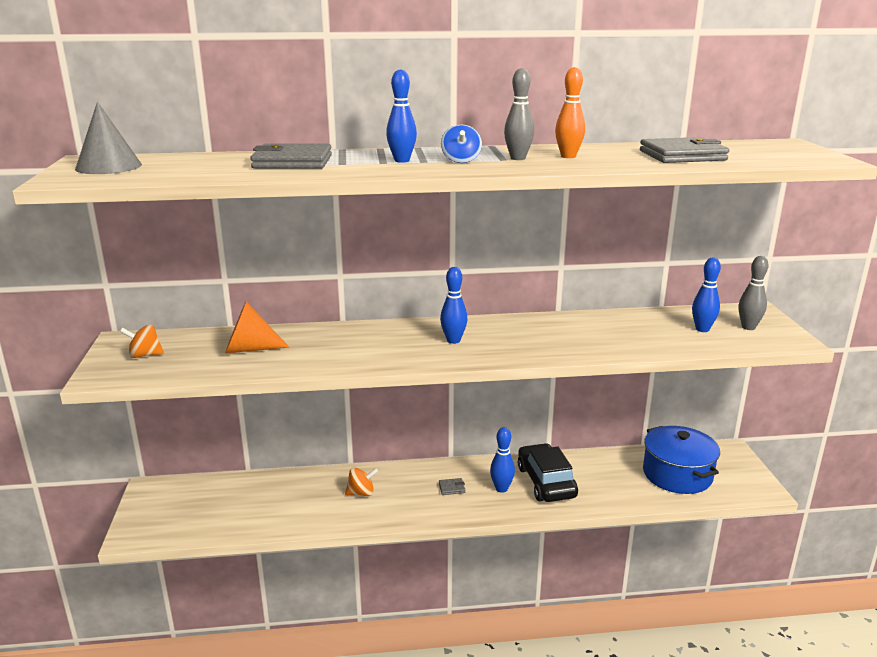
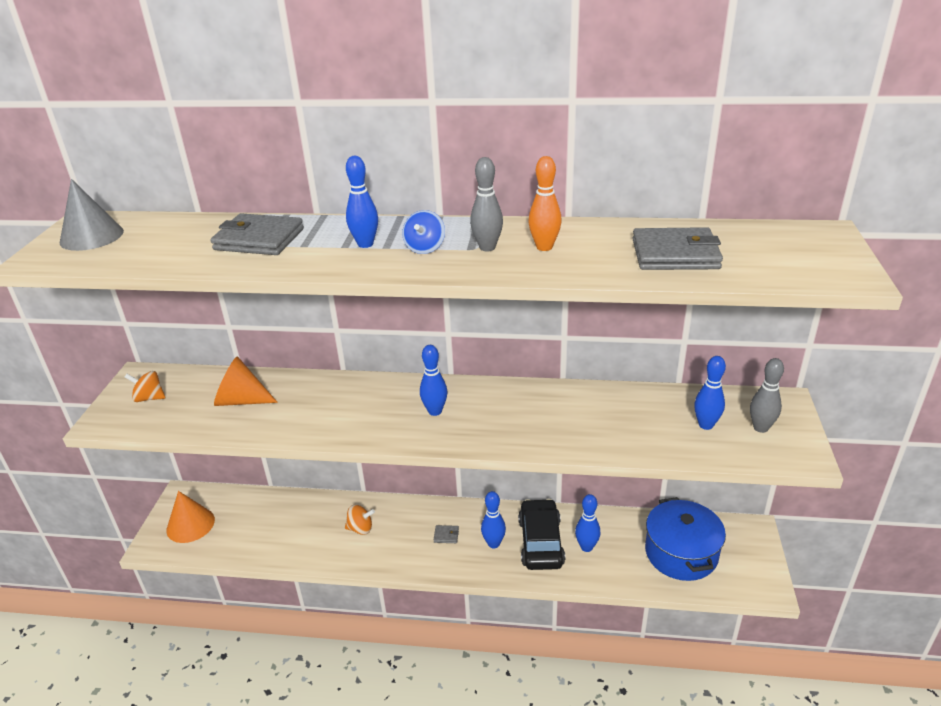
camera: 15 degrees right, 10 degrees up
none -> orange cone [166,491,215,543]
none -> blue bowling pin [575,494,600,552]

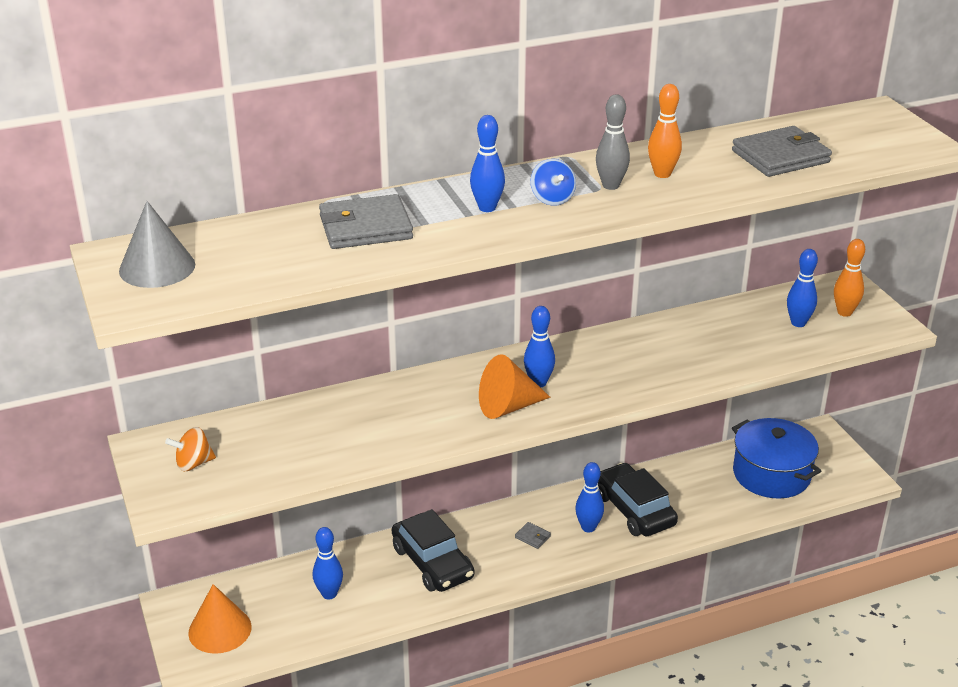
camera: 30 degrees left, 0 degrees up
orange cone [214,356,278,406] -> orange cone moved to [479,354,550,419]
orange spinning top [345,505,375,535] -> black car [392,509,474,592]
grey wallet [434,525,459,543] -> grey wallet turned 60 degrees clockwise [515,522,551,549]
blue bowling pin [575,494,600,552] -> blue bowling pin moved to [313,527,343,599]
grey bowling pin [750,358,784,433] -> orange bowling pin [834,239,865,317]

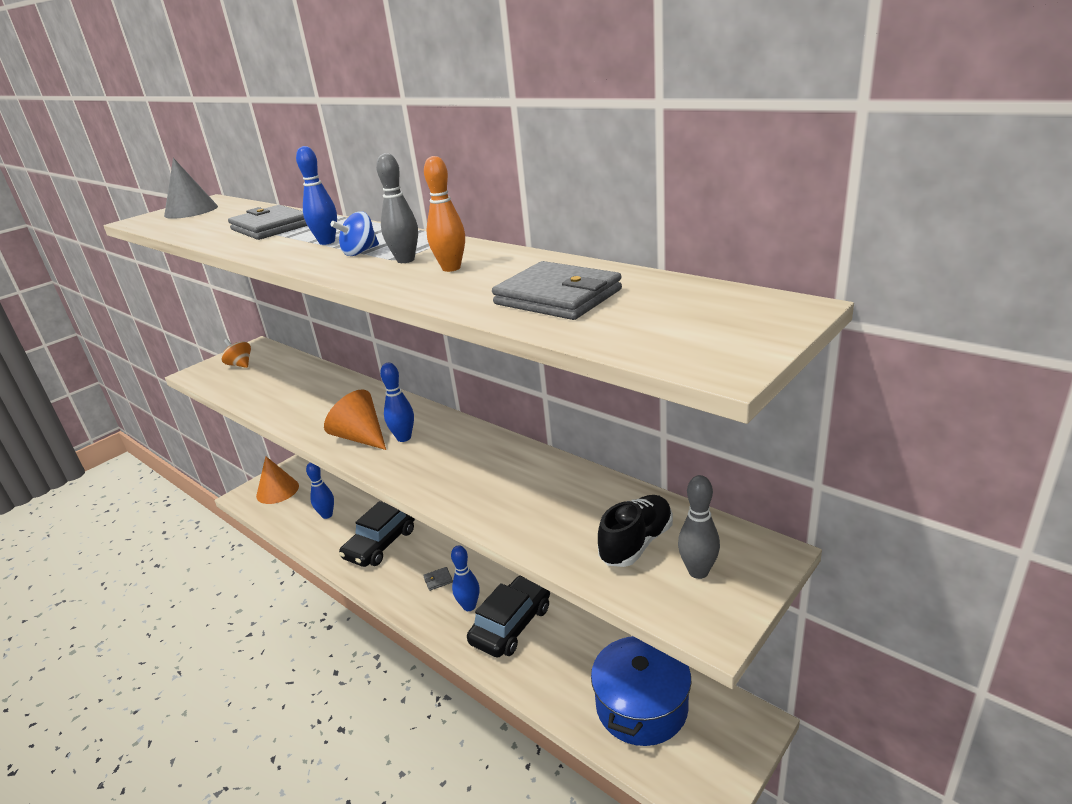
camera: 65 degrees right, 5 degrees down
grey wallet [515,522,551,549] -> grey wallet turned 60 degrees clockwise [423,567,453,591]
blue bowling pin [787,249,818,327] -> black shoe [598,495,673,567]
orange bowling pin [834,239,865,317] -> grey bowling pin [678,475,720,579]

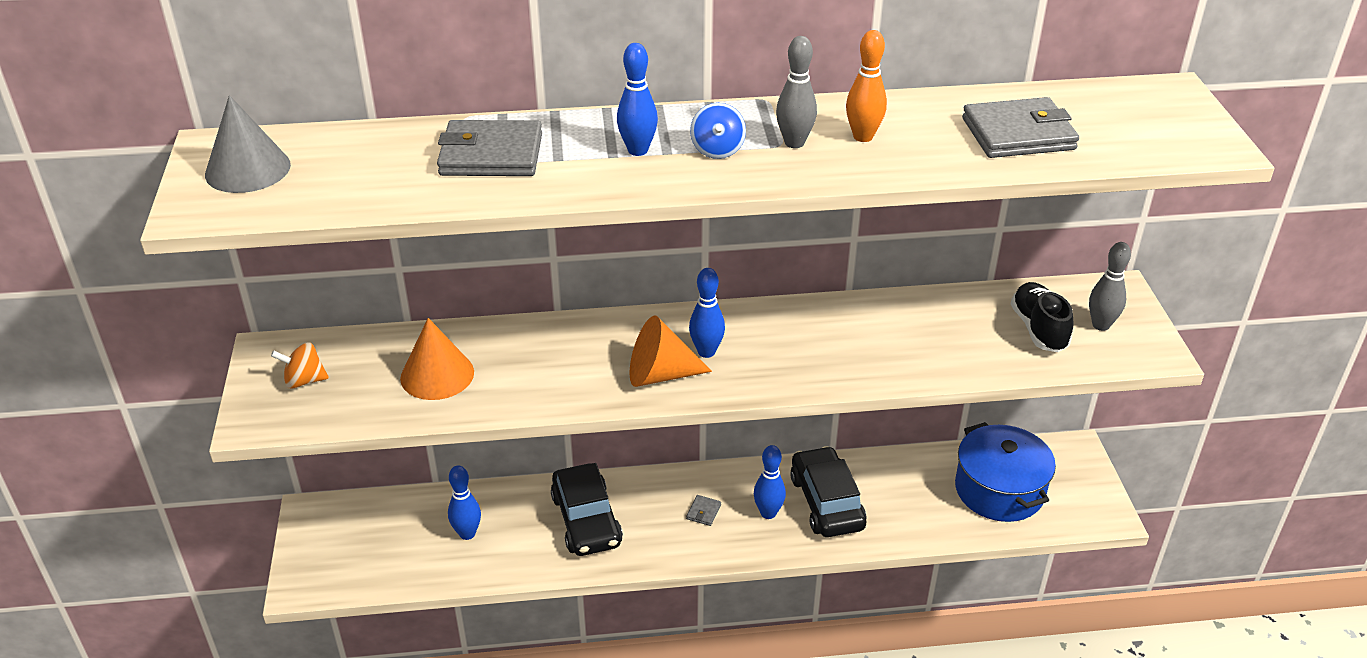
camera: 50 degrees left, 10 degrees up
orange cone [256,456,299,504] -> orange cone moved to [400,318,474,400]

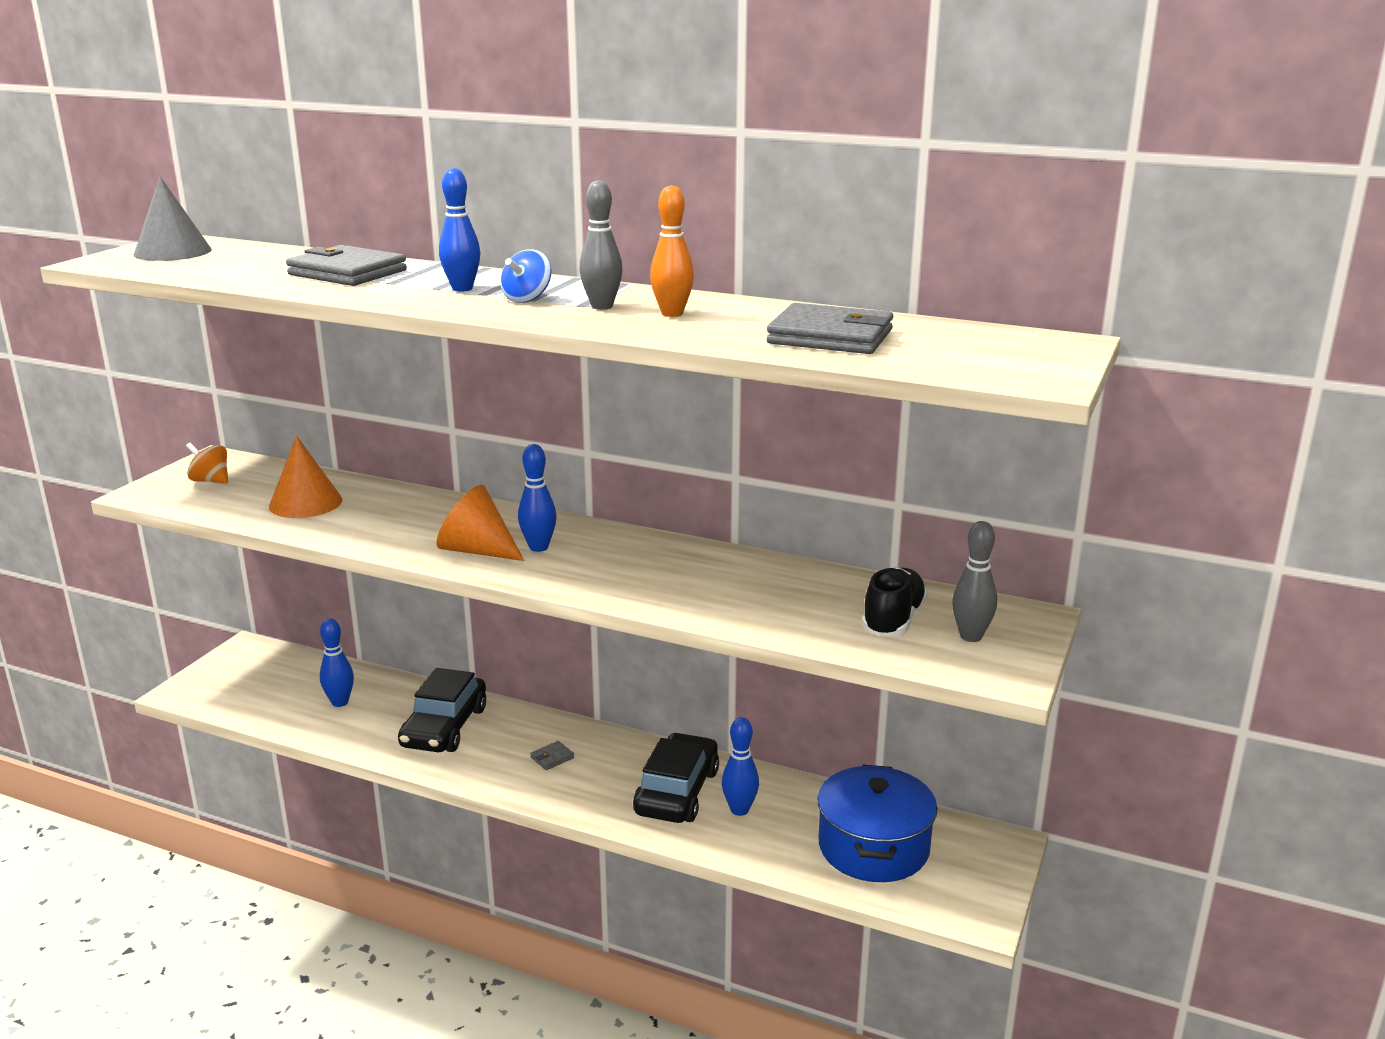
camera: 30 degrees right, 15 degrees down
blue bowling pin [754,445,786,519] -> blue bowling pin moved to [722,717,759,816]

